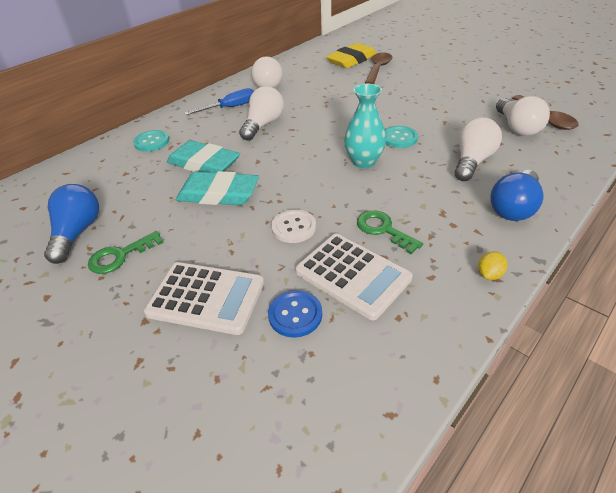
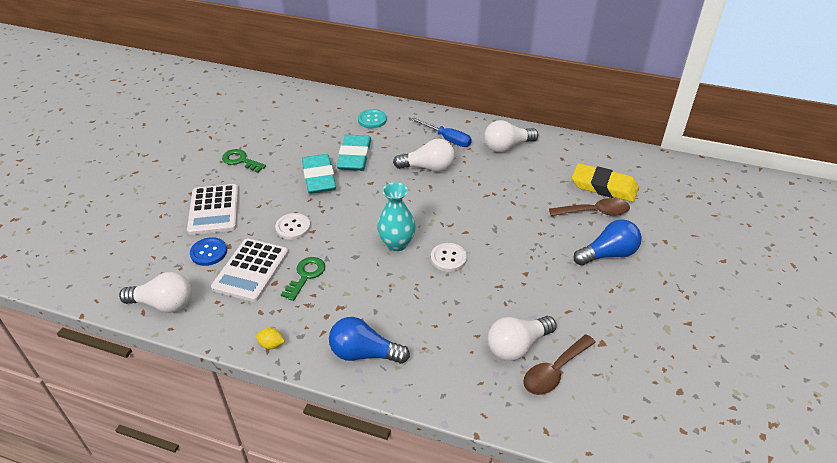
camera: 65 degrees right, 0 degrees up
blue light bulb [44,184,99,264] -> blue light bulb moved to [573,220,642,266]
turquoise button [385,126,418,148] -> white button [431,243,467,272]
white light bulb [455,117,502,181] -> white light bulb moved to [119,272,192,313]

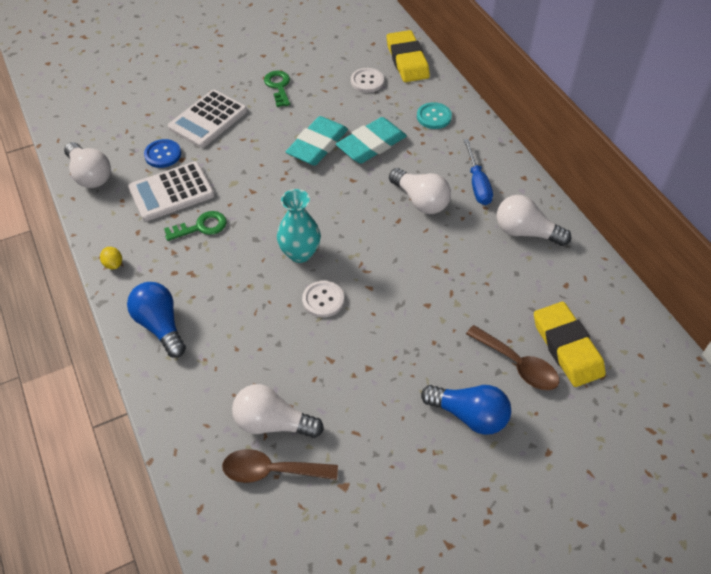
camera: 45 degrees right, 10 degrees up
white button [275,213,310,240] -> white button moved to [351,68,384,93]
none -> yellow eraser [386,30,430,82]

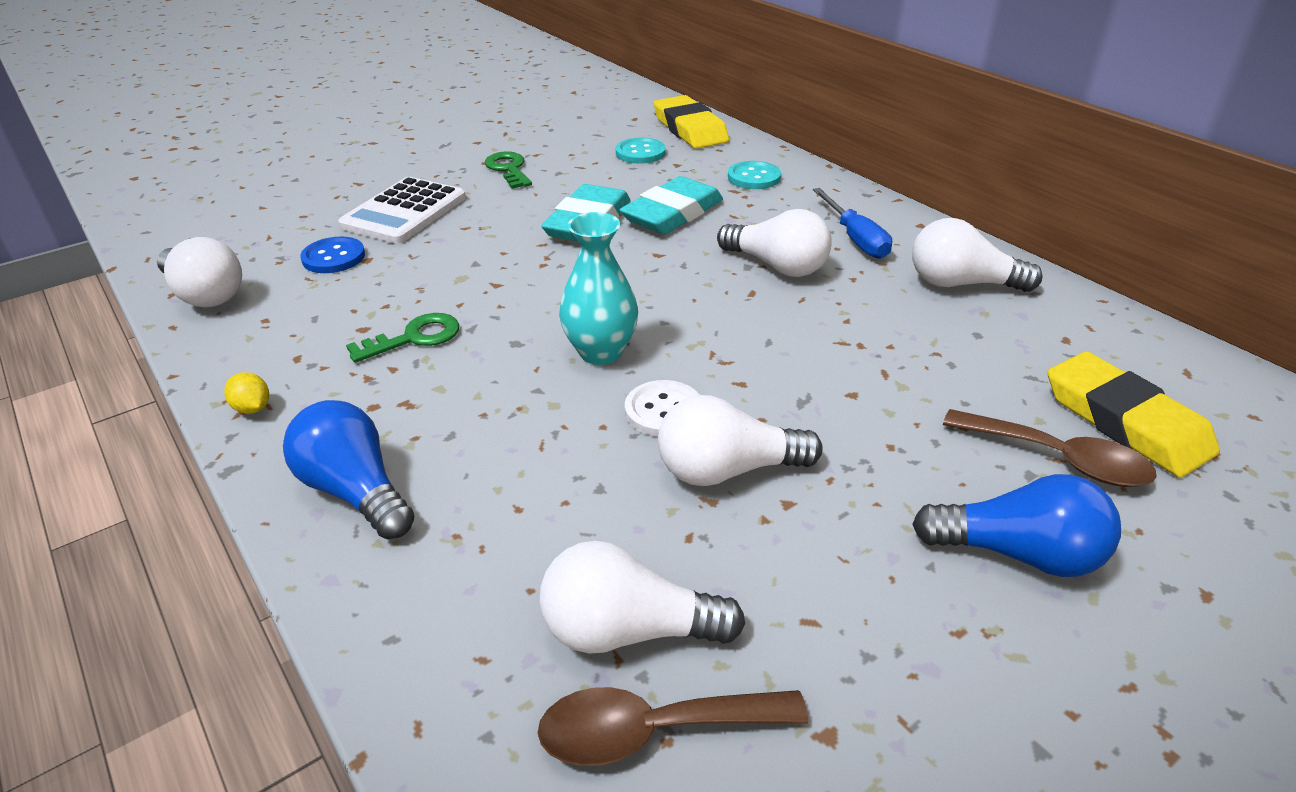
camera: 10 degrees left, 15 degrees down
white calculator [128,162,214,221] -> none
white button [351,68,384,93] -> turquoise button [616,138,665,164]
none -> white light bulb [658,395,823,486]

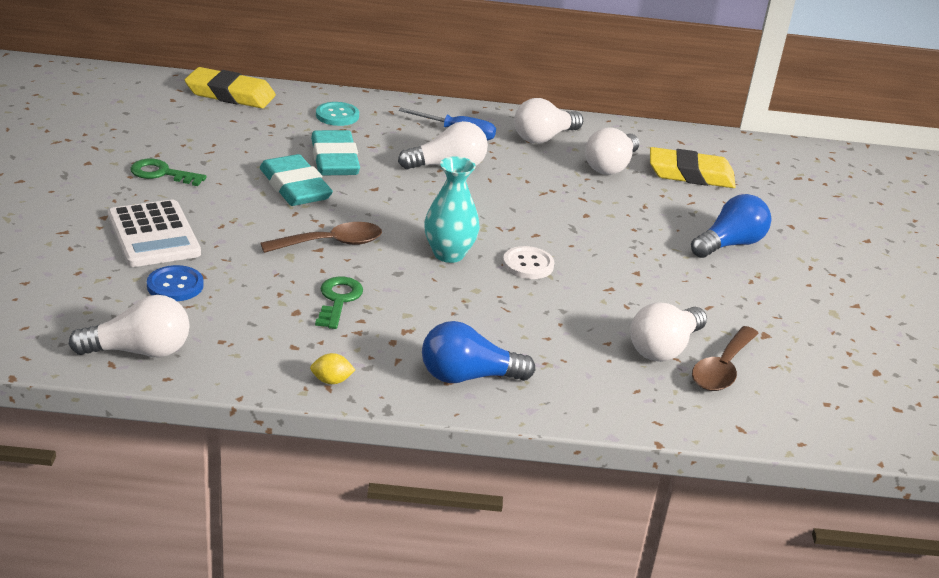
camera: 55 degrees left, 5 degrees down
turquoise button [616,138,665,164] -> none
white light bulb [658,395,823,486] -> white light bulb moved to [585,127,639,175]
brown spoon [943,409,1157,487] -> brown spoon moved to [260,222,382,253]

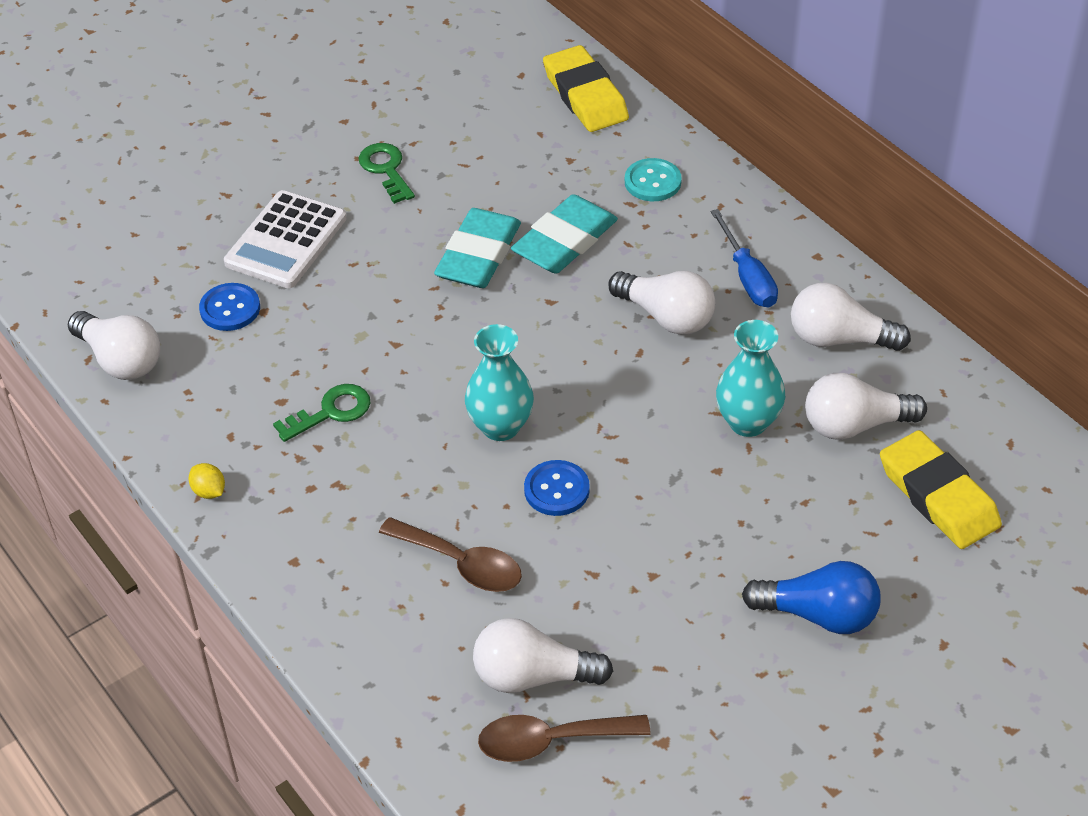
camera: 55 degrees right, 15 degrees up
brown spoon [260,222,382,253] -> brown spoon moved to [379,517,522,592]
blue light bulb [422,321,535,383] -> none
white button [503,246,554,279] -> blue button [524,460,590,516]
none -> turquoise vase [716,320,785,437]

